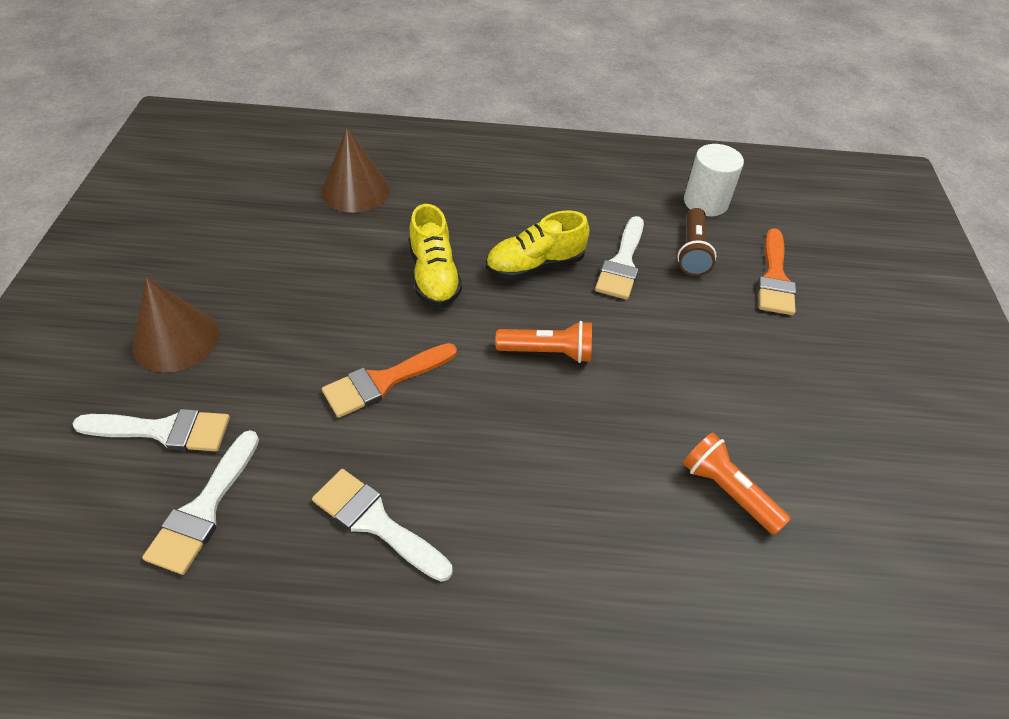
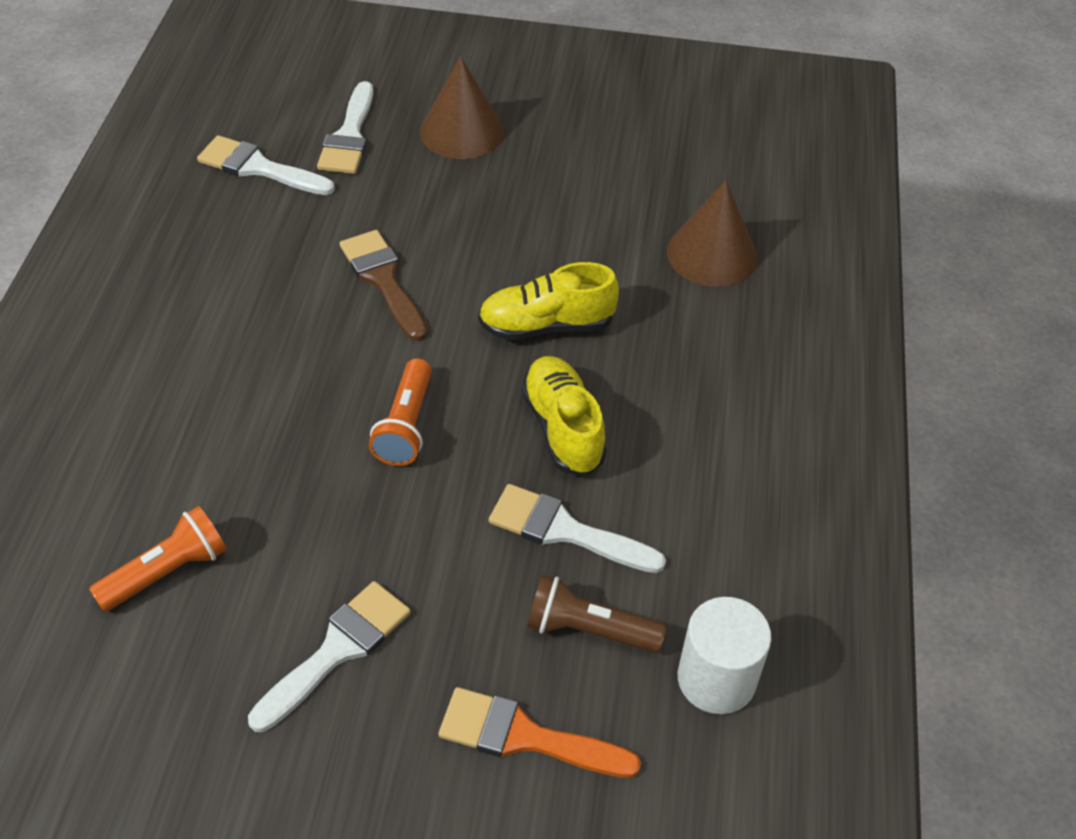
camera: 95 degrees right, 0 degrees up
white brush [312,469,452,582] -> white brush moved to [248,581,411,732]
orange brush [322,343,457,418] -> brown brush [340,230,427,341]

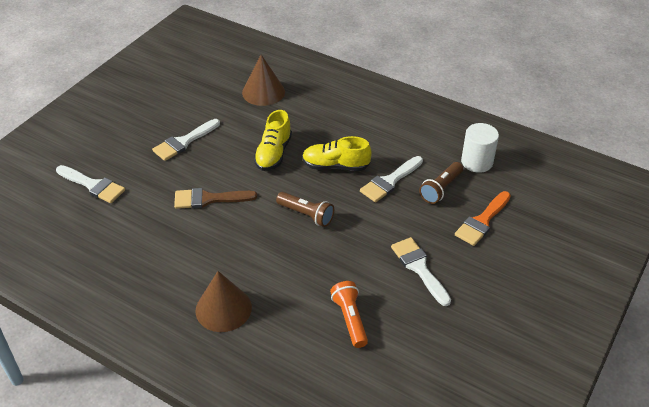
camera: 65 degrees left, 5 degrees down
white brush [197,135,335,195] -> white brush moved to [152,119,220,161]
orange flashlight [369,358,432,466] -> brown flashlight [276,192,334,227]
brown cone [420,57,504,159] -> brown cone moved to [195,271,252,332]

